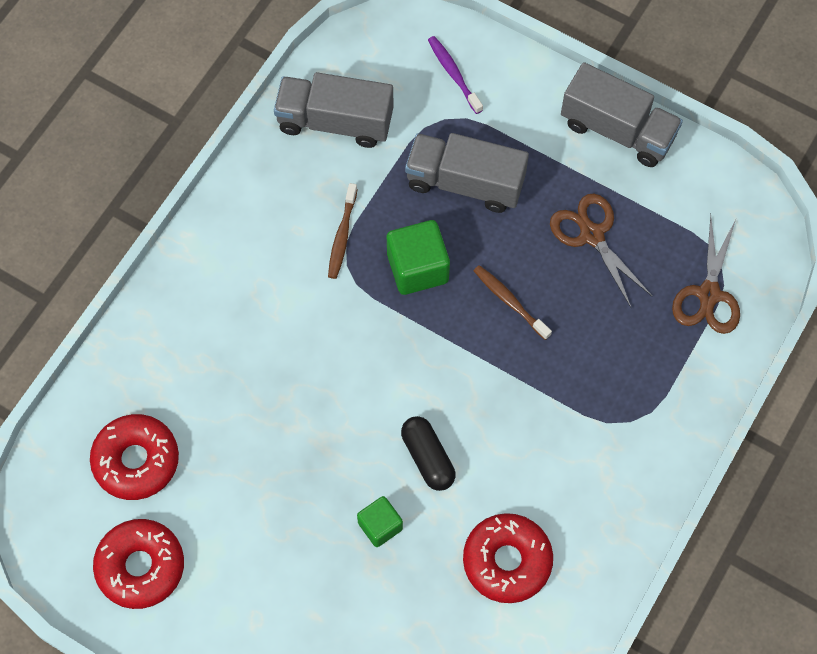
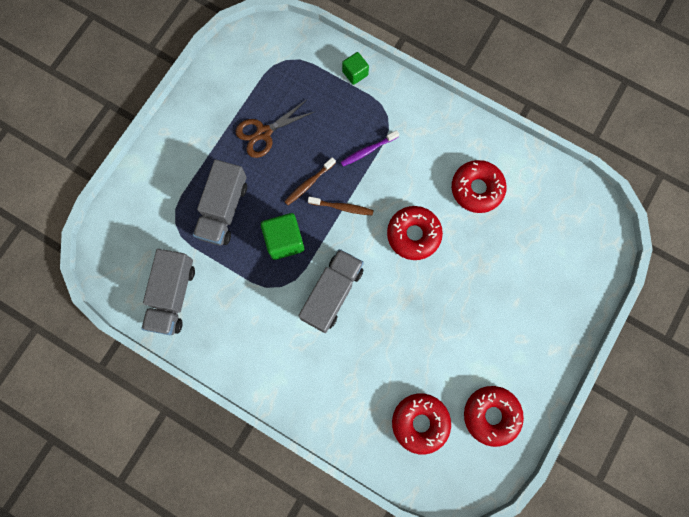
camera: 90 degrees left, 10 degrees up
brown toothbrush [328,183,357,279] -> brown toothbrush moved to [308,197,374,216]
green cube [357,496,403,547] -> green cube moved to [342,52,369,85]
black capsule [401,416,456,491] -> red donut [387,206,443,260]
purple toothbrush [428,36,483,114] -> purple toothbrush moved to [341,130,399,166]
grey truck [561,62,683,167] -> grey truck moved to [298,249,364,333]
brown scissors [672,215,740,334] -> none

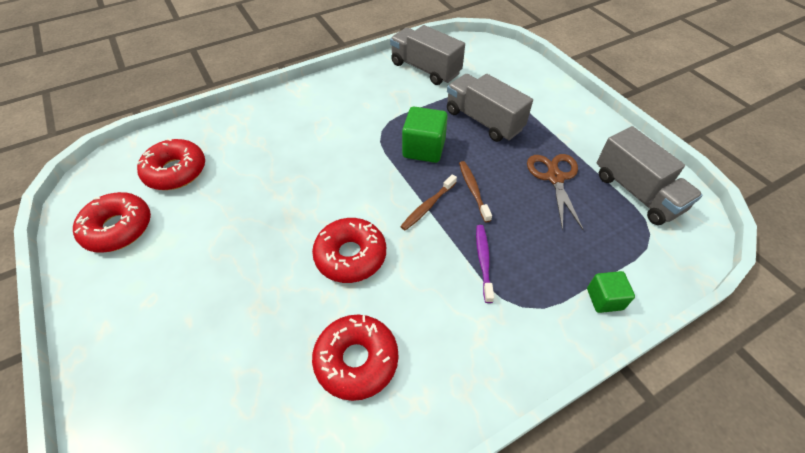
camera: 120 degrees right, 25 degrees down
grey truck [298,249,364,333] -> grey truck moved to [597,126,703,225]

